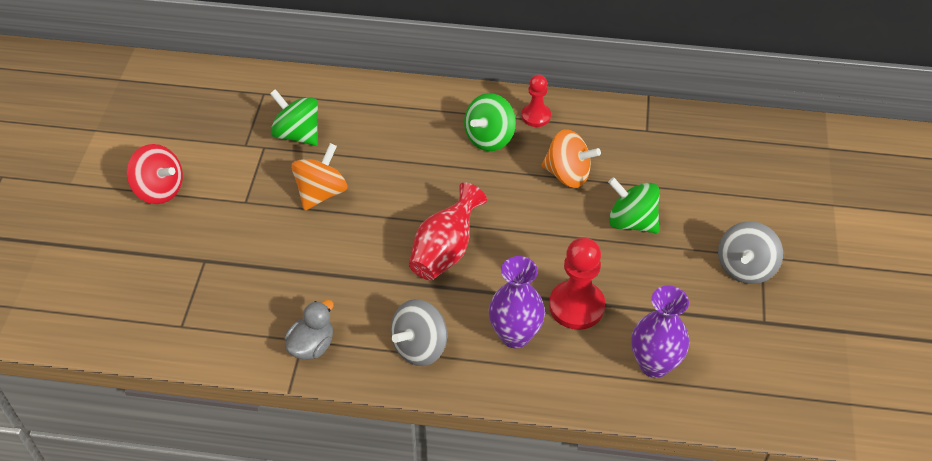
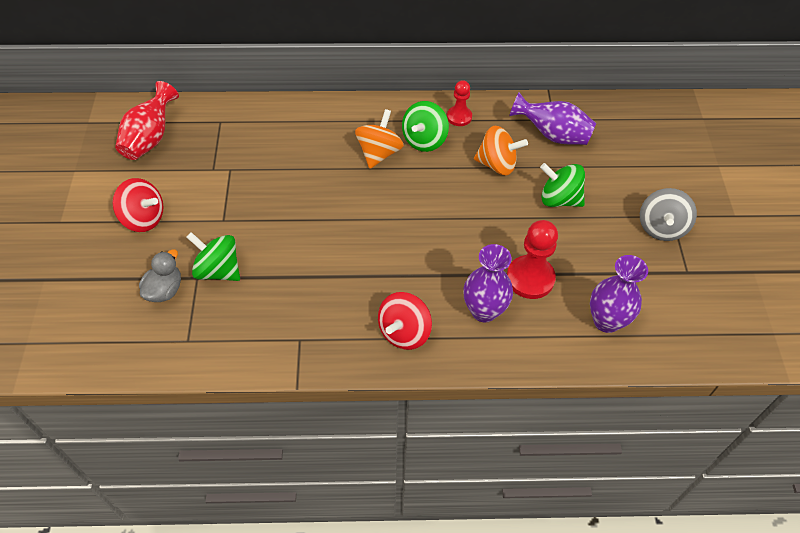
camera: 10 degrees left, 5 degrees up
green spinning top [270,89,318,146] -> green spinning top moved to [186,232,240,281]
grey duck [285,300,334,360] -> grey duck moved to [139,249,181,302]
orange spinning top [291,143,347,211] -> orange spinning top moved to [355,109,404,169]
grey spinning top [390,299,447,366] -> red spinning top [378,292,432,350]
red vase [409,182,487,280] -> red vase moved to [115,81,179,160]
none -> purple vase [509,92,596,145]

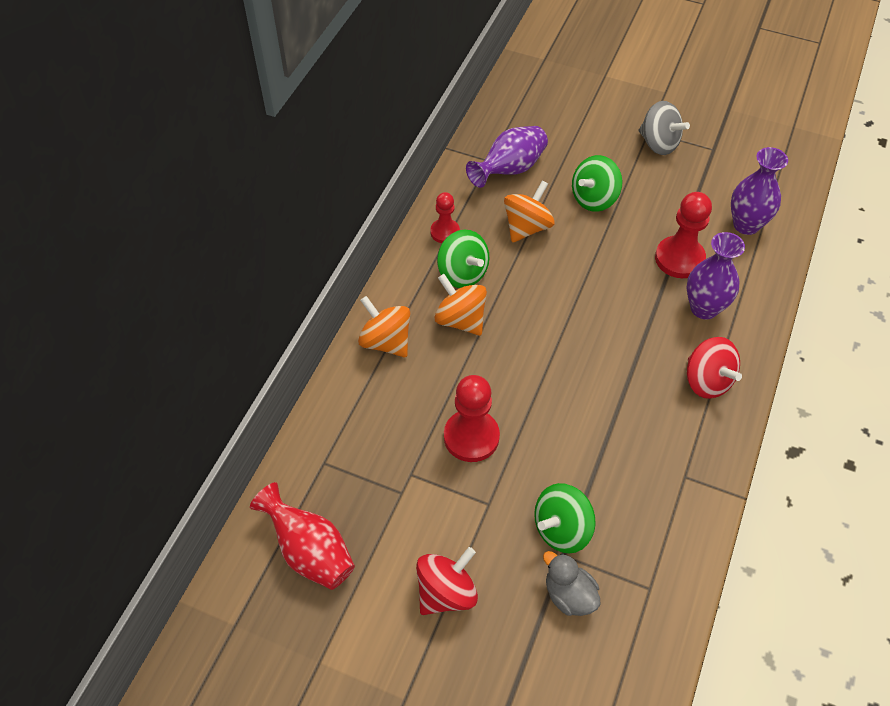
camera: 65 degrees left, 0 degrees up
none -> orange spinning top [358,296,410,357]
none -> red pawn [444,375,500,462]

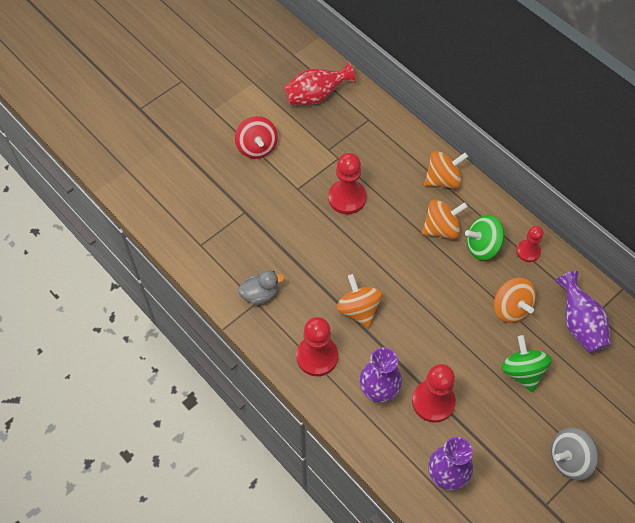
camera: 115 degrees right, 5 degrees up
green spinning top [534,483,596,553] -> none
grey duck [543,551,600,616] -> grey duck moved to [238,270,285,305]
red spinning top [687,337,742,399] -> red pawn [296,317,338,376]
none -> orange spinning top [337,274,382,328]

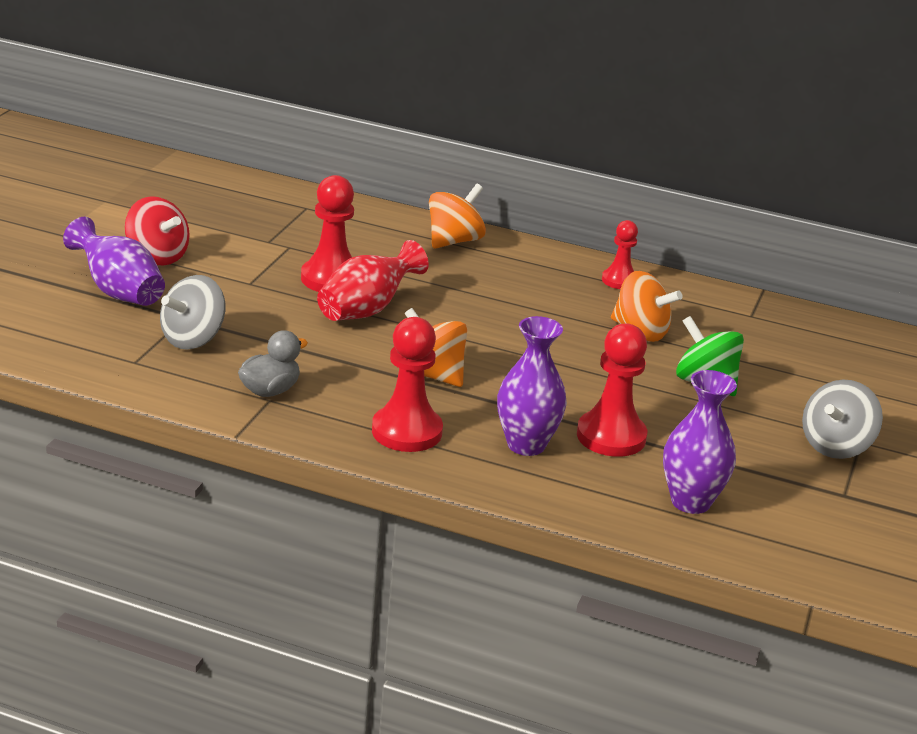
camera: 30 degrees left, 30 degrees down
red vase [284,62,356,105] -> red vase moved to [317,240,429,321]
orange spinning top [422,199,468,239] -> none
green spinning top [465,215,505,260] -> none
purple vase [555,271,611,354] -> purple vase moved to [63,217,165,306]
none -> grey spinning top [160,275,225,350]

